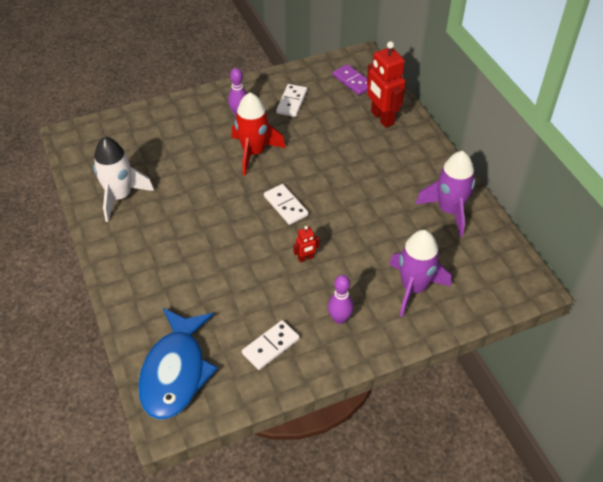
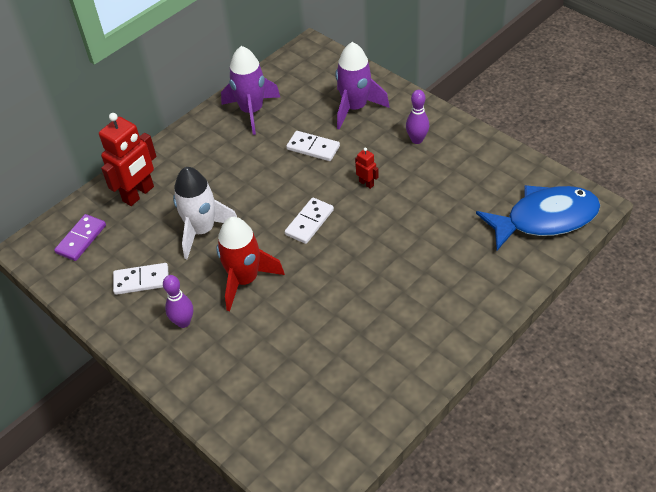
camera: 110 degrees left, 0 degrees up
white rocket [93,137,154,222] -> white rocket moved to [173,167,237,259]
white domino [242,320,300,370] -> white domino moved to [286,131,340,161]

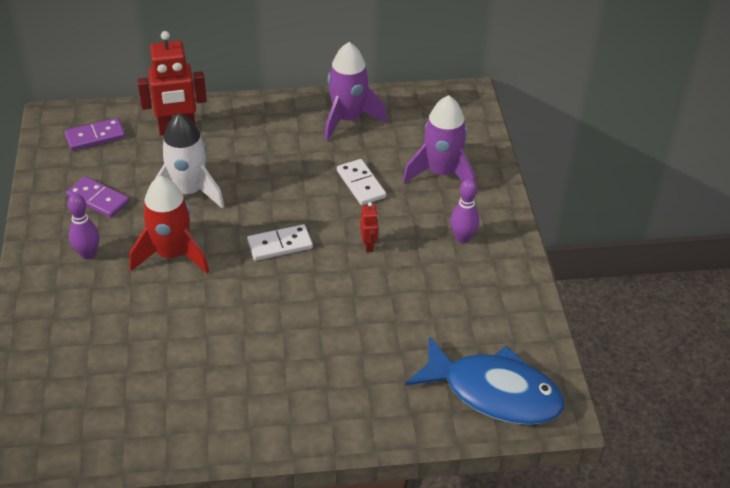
camera: 35 degrees right, 5 degrees down
white domino [113,263,169,295] -> purple domino [66,176,129,218]

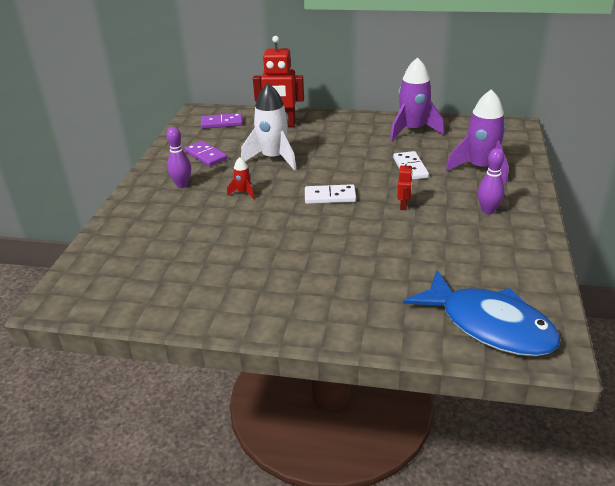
camera: 20 degrees right, 10 degrees down
red rocket [129,176,209,273] -> red rocket [227,157,255,199], size x0.47

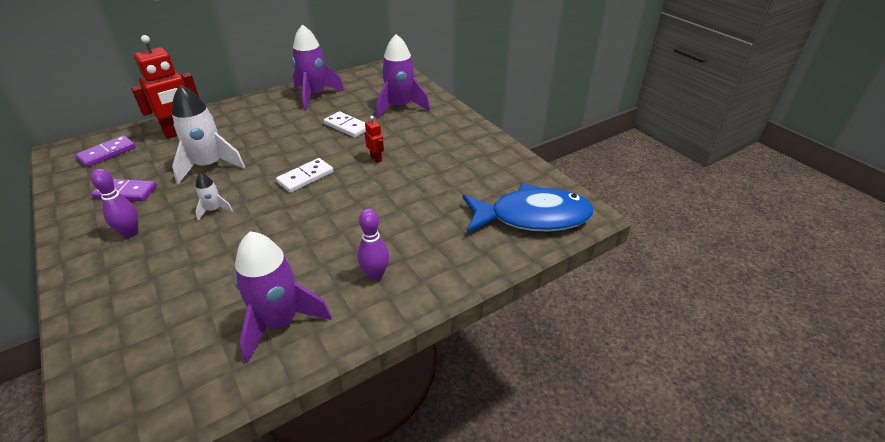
camera: 45 degrees left, 5 degrees up
red rocket [227,157,255,199] -> white rocket [195,173,233,221]
purple bowling pin [478,148,505,214] -> purple bowling pin moved to [357,209,389,280]
none -> purple rocket [234,231,332,363]

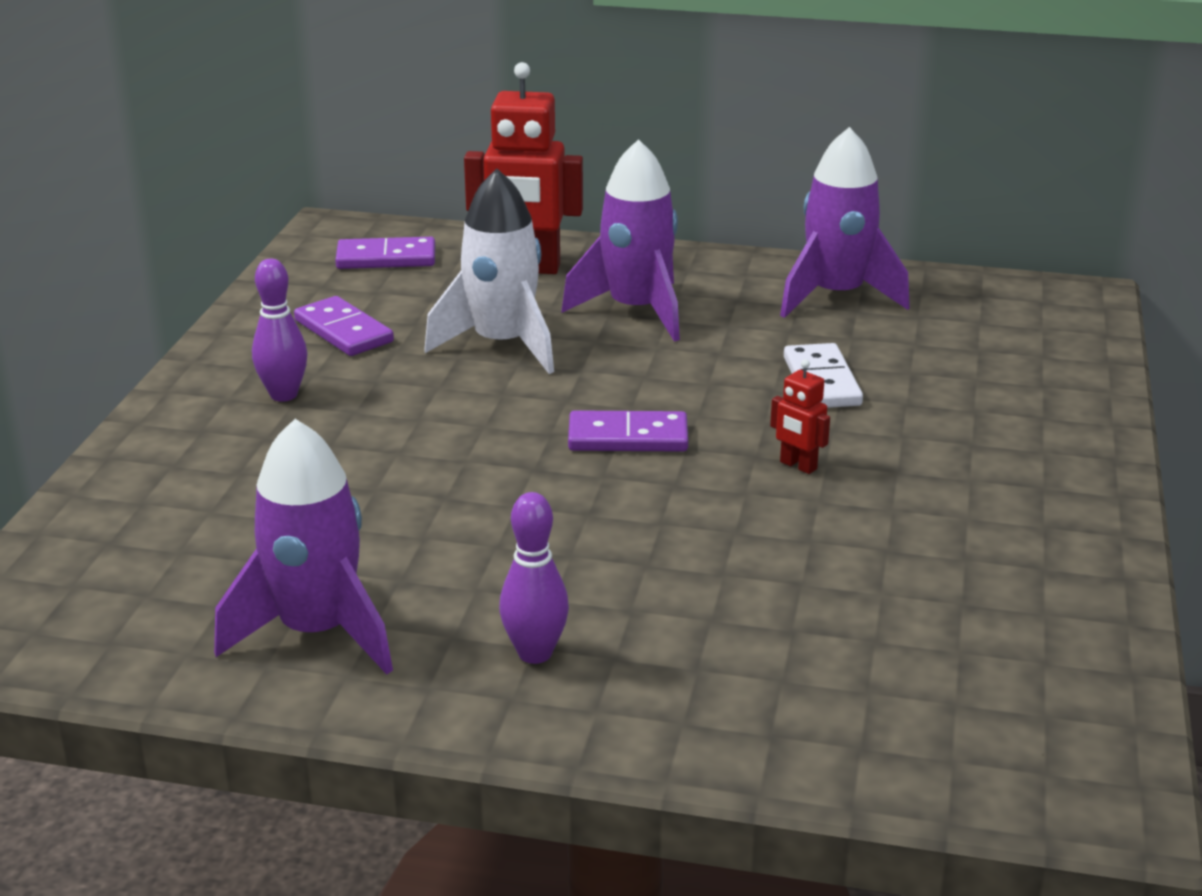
camera: 45 degrees right, 10 degrees down
white rocket [195,173,233,221] -> none
white domino [276,158,333,193] -> purple domino [568,410,688,452]
red robot [365,116,384,163] -> red robot turned 120 degrees clockwise [770,359,830,474]
purple rocket [376,34,430,118] -> purple rocket moved to [562,139,680,342]
blue fish [463,183,593,233] -> none

